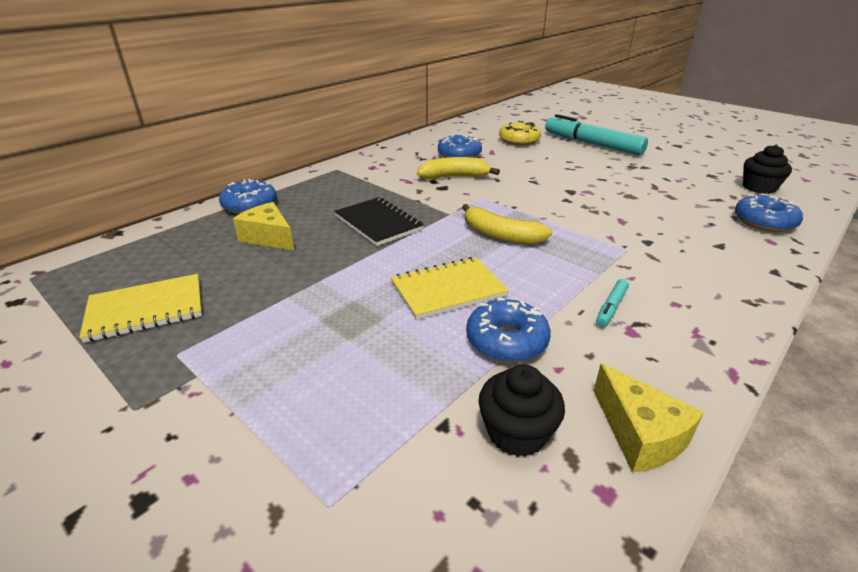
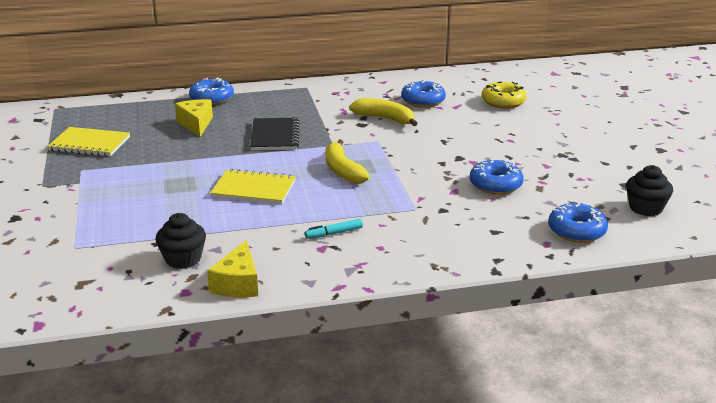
camera: 35 degrees right, 5 degrees down
blue donut [466,298,551,362] -> blue donut moved to [470,158,523,195]
turquoise marker [545,114,648,155] -> none

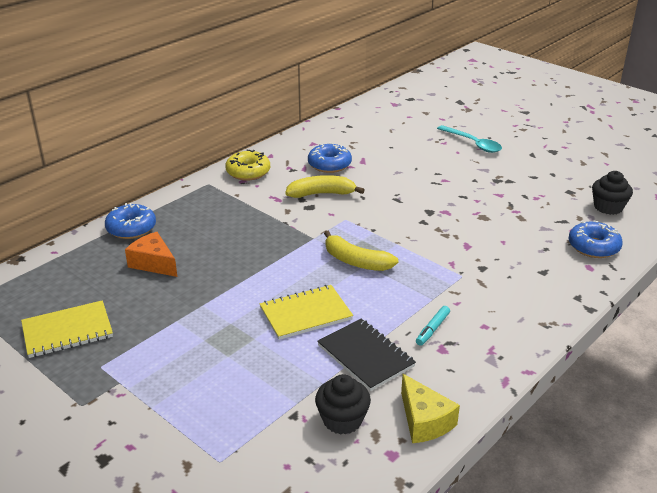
camera: 35 degrees left, 5 degrees up
yellow cheese [175,99,213,137] -> orange cheese [125,232,177,277]
black notebook [250,118,300,150] -> black notebook moved to [317,319,416,391]
blue donut [470,158,523,195] -> none
yellow donut [481,82,527,109] -> yellow donut moved to [225,150,270,181]
none -> turquoise spoon [437,125,502,153]

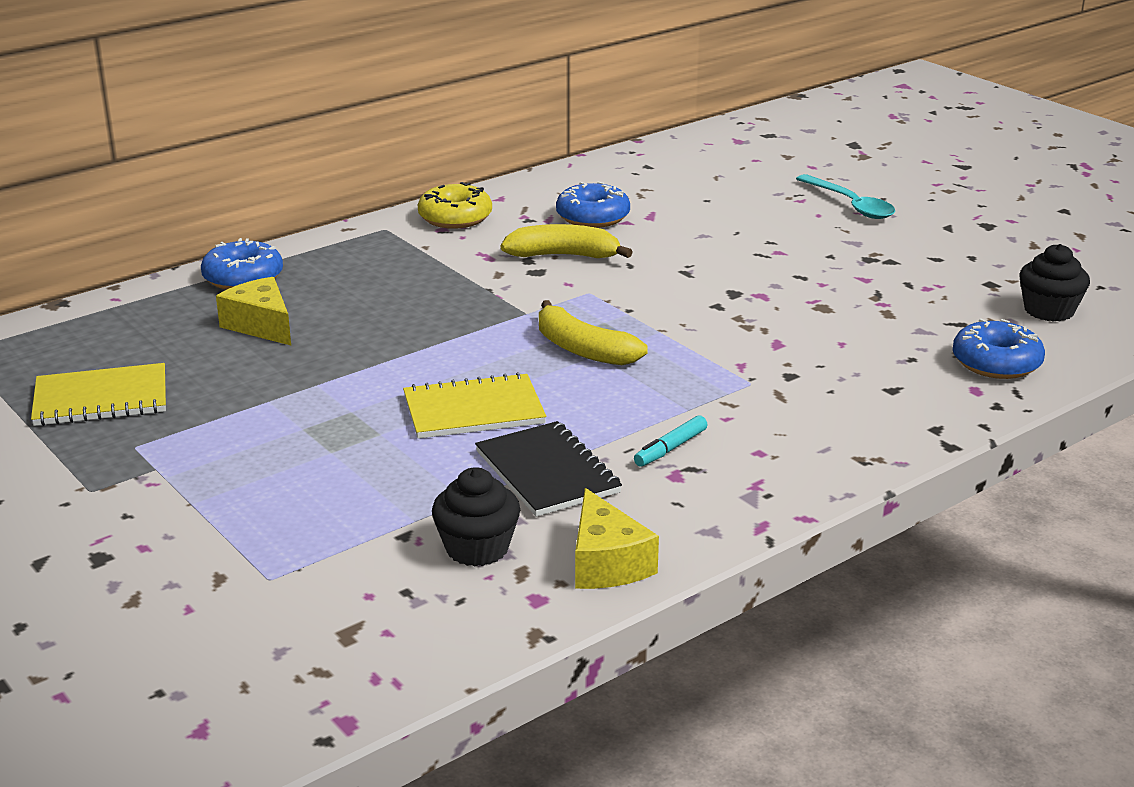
camera: 10 degrees right, 5 degrees down
orange cheese [125,232,177,277] -> yellow cheese [216,277,291,345]

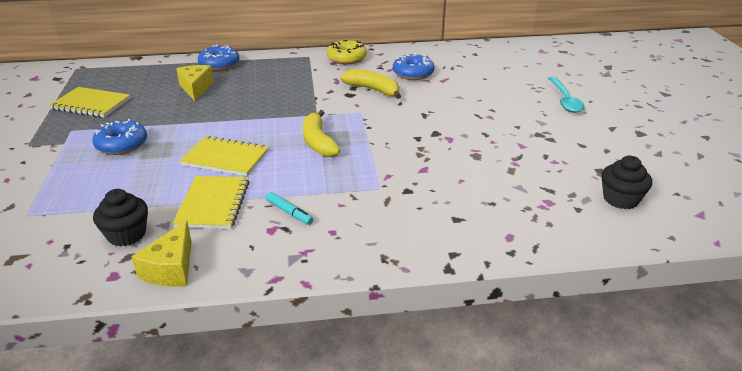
camera: 30 degrees right, 5 degrees up
black notebook [475,421,622,517] -> yellow notebook [173,176,250,229]
turquoise marker [634,415,707,467] -> turquoise marker turned 120 degrees counterclockwise [266,192,313,225]
blue donut [953,318,1045,379] -> blue donut moved to [92,119,147,155]

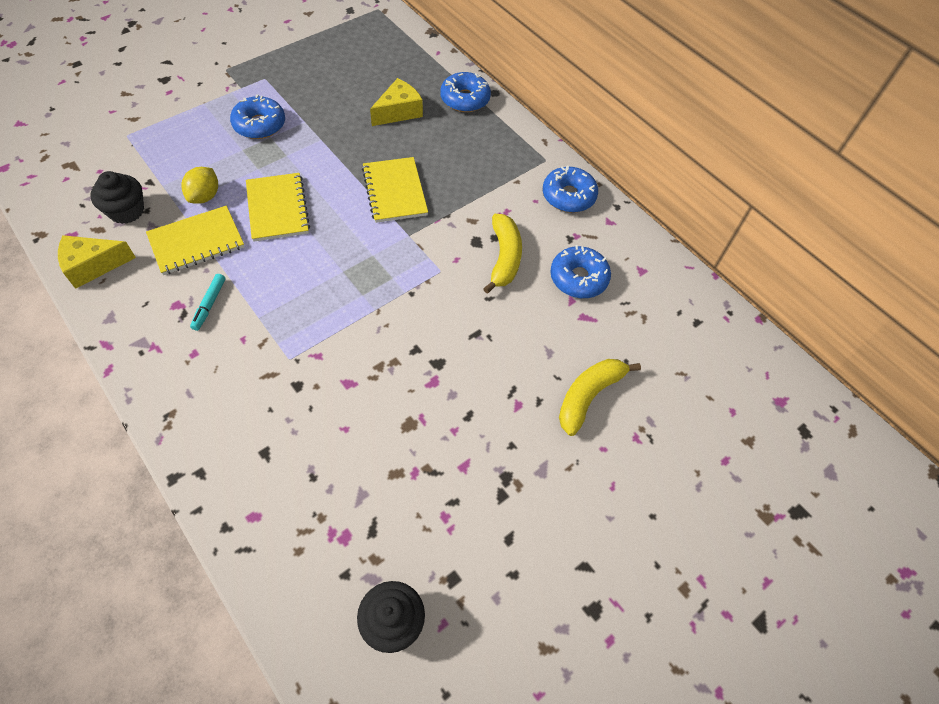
camera: 55 degrees right, 25 degrees up
yellow notebook [49,87,130,117] -> yellow notebook moved to [362,157,428,223]
yellow banana [303,110,340,157] -> yellow banana moved to [559,359,641,436]
yellow donut [327,40,367,64] -> blue donut [543,166,598,213]
turquoise spoon [548,77,585,113] -> none
none -> yellow lemon [181,167,218,204]

